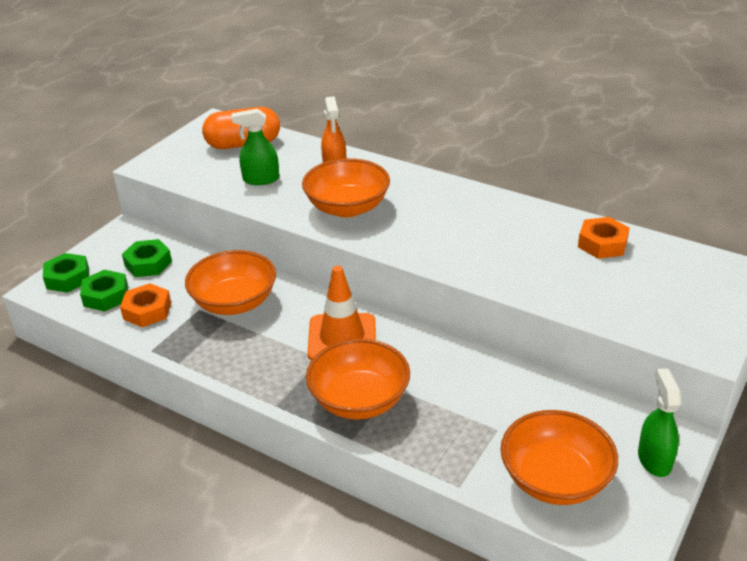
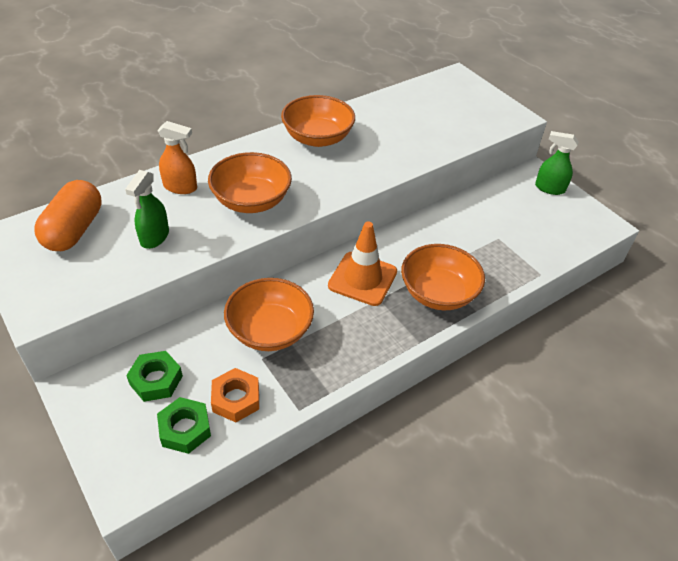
camera: 70 degrees left, 10 degrees up
green nut [43,253,89,293] -> none
orange bowl [501,410,618,505] -> orange bowl moved to [281,95,355,147]
orange nut [578,217,630,259] -> none

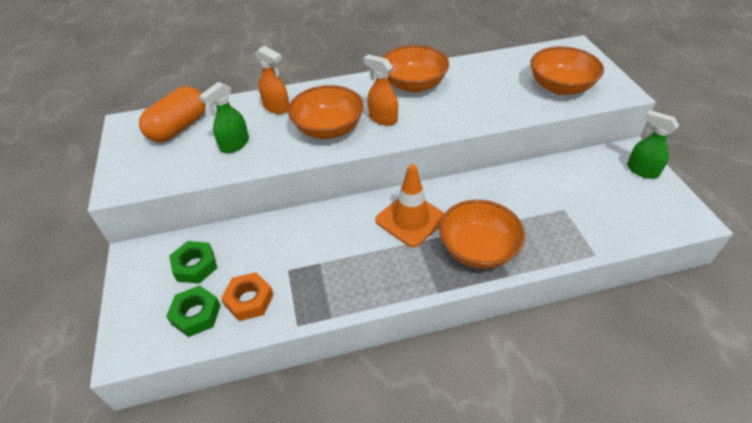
camera: 25 degrees right, 0 degrees up
orange bowl [224,278,314,351] -> orange bowl moved to [530,46,604,95]
none -> orange spray bottle [364,54,398,126]

